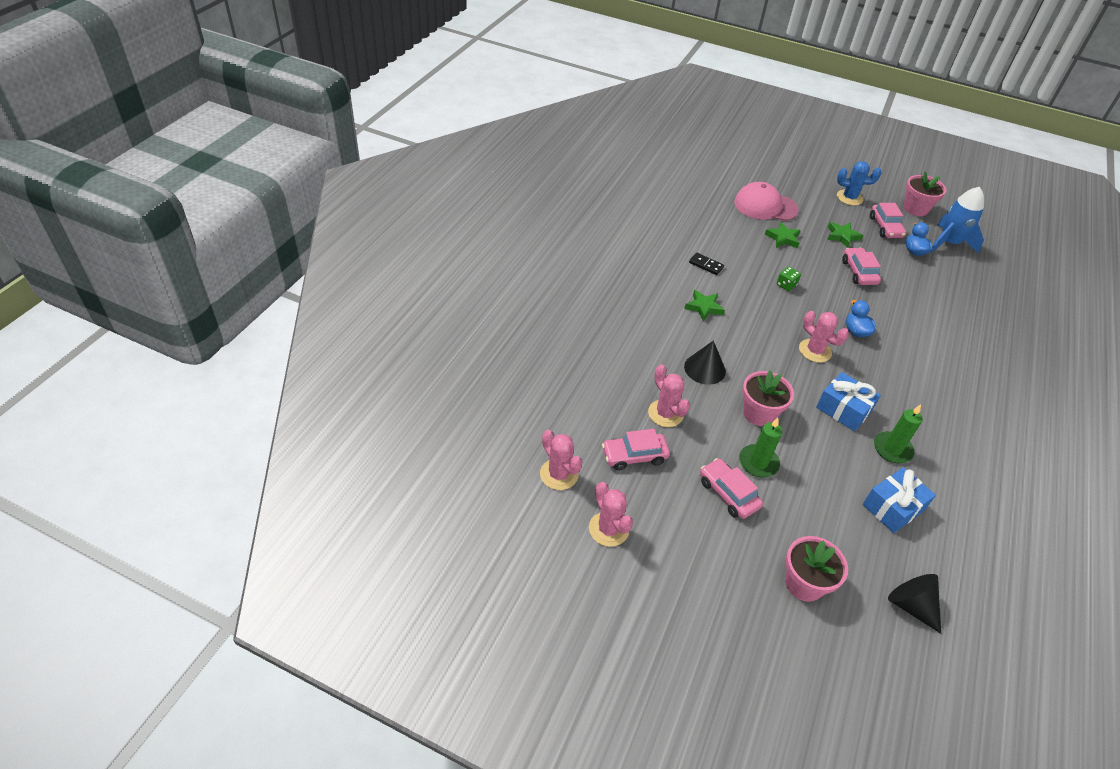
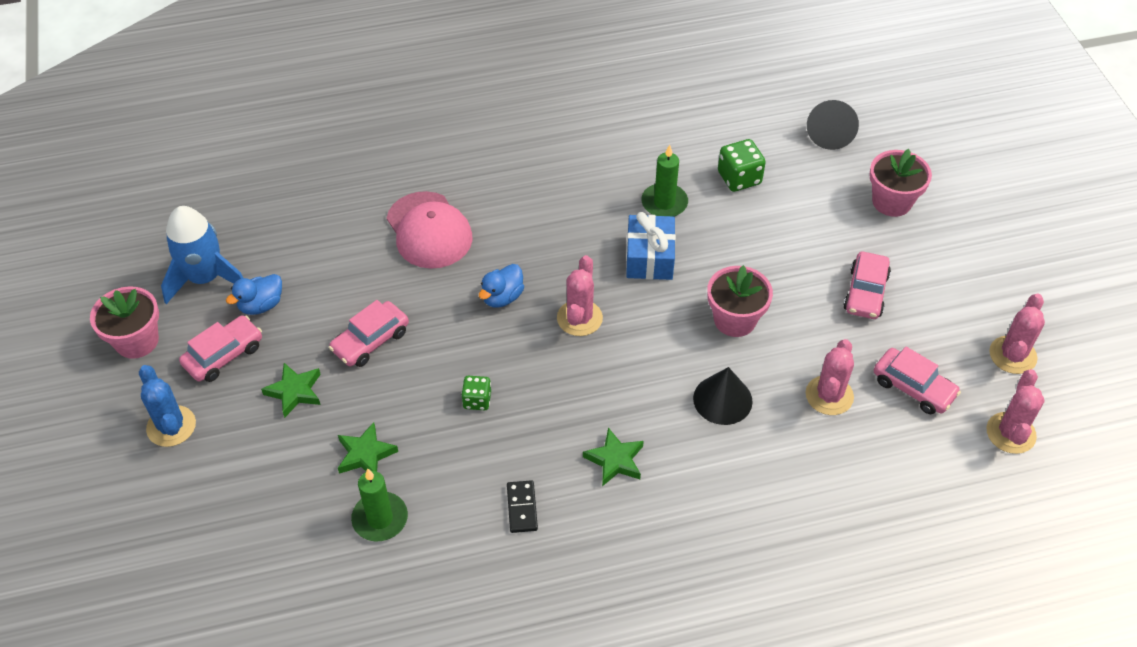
camera: 125 degrees left, 5 degrees up
pink cap [734,182,799,221] -> pink cap moved to [387,191,473,269]
green candle [739,418,782,477] -> green candle moved to [351,469,408,541]
blue gift [863,467,936,533] -> green dice [718,139,766,192]

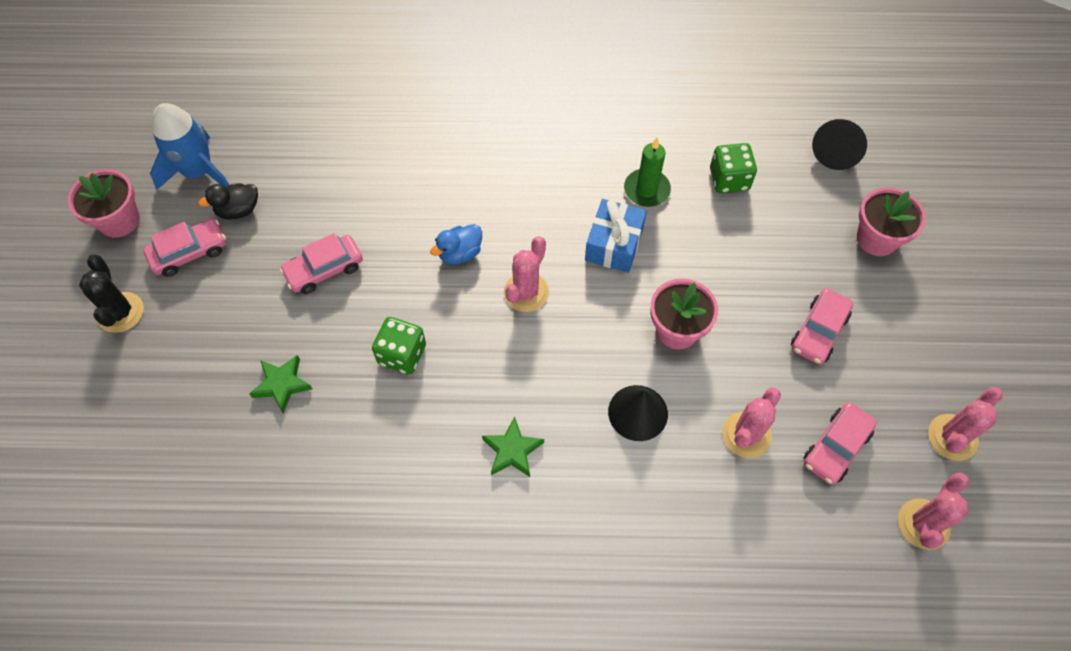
camera: 15 degrees right, 10 degrees up
blue cactus [139,365,196,447] -> black cactus [79,255,144,333]
blue duck [226,274,282,315] -> black duck [198,183,258,220]
green star [261,363,321,418] -> none
green candle [351,469,408,541] -> none
pink cap [387,191,473,269] -> none
green dice [461,376,491,410] -> green dice [372,317,426,375], size x1.57
black domino [507,480,538,533] -> none
pink car [874,347,961,414] -> pink car turned 75 degrees clockwise [804,402,877,485]

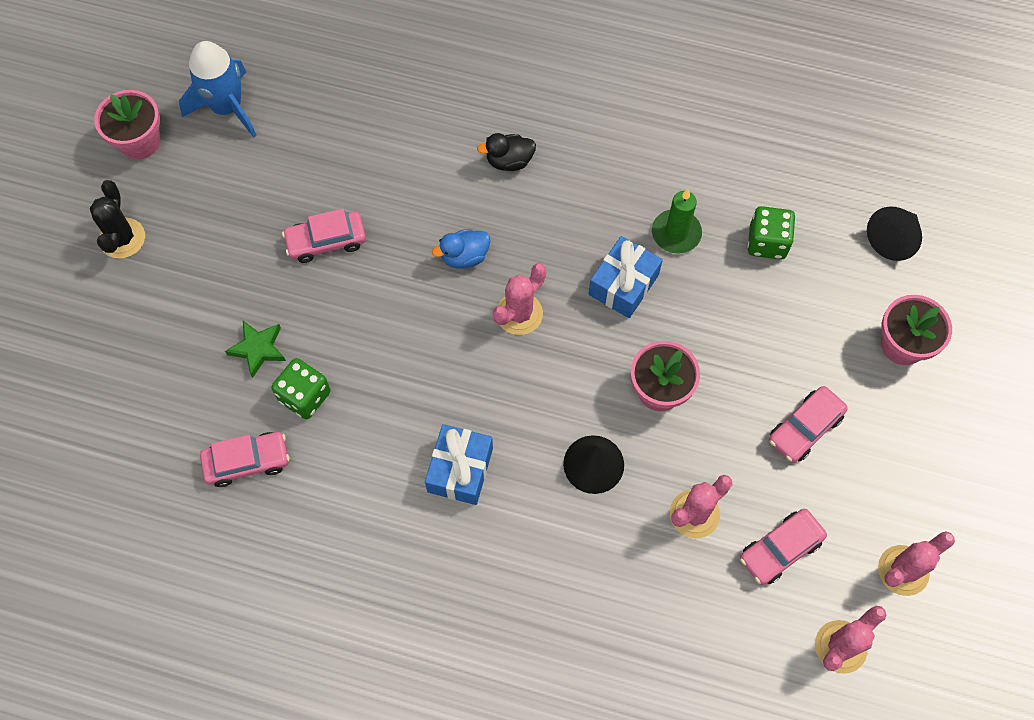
camera: 15 degrees right, 5 degrees up
pink car [143,219,226,277] -> pink car moved to [200,432,289,487]
black duck [198,183,258,220] -> black duck moved to [477,133,536,171]
green dice [372,317,426,375] -> green dice moved to [271,358,331,419]
green star [482,416,544,477] -> blue gift [425,424,493,505]

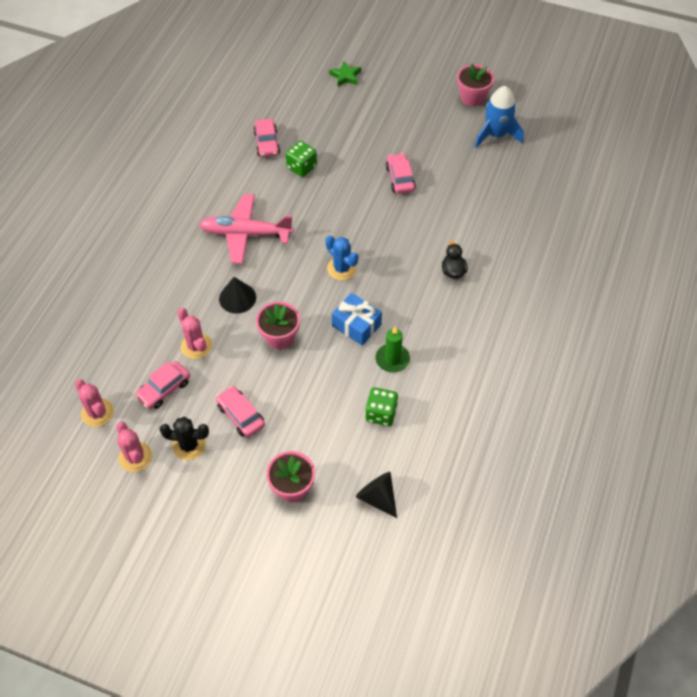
camera: 95 degrees right, 10 degrees down
black cactus [90,180,145,259] -> black cactus moved to [159,417,209,460]
green star [225,321,286,378] -> green star moved to [329,61,361,87]
blue gift [425,424,493,505] -> pink plane [199,194,294,264]
blue duck [432,229,490,268] -> none
pink cactus [493,264,546,335] -> blue cactus [325,235,358,280]
pink car [740,509,827,585] -> pink car turned 105 degrees counterclockwise [135,361,190,409]

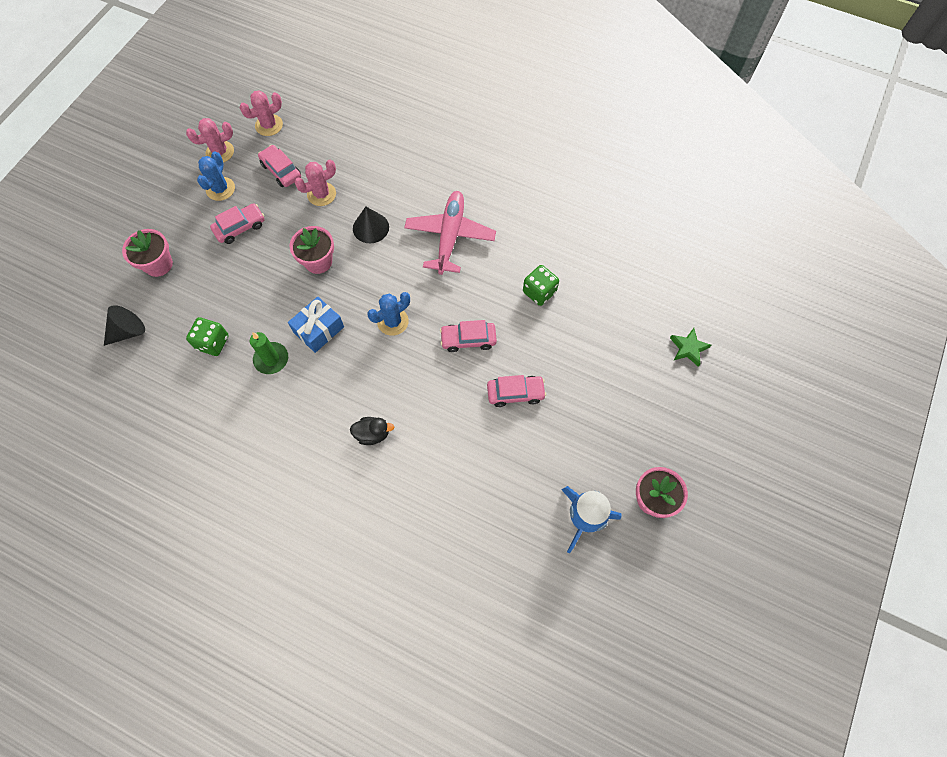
camera: 95 degrees right, 10 degrees up
black cactus [159,417,209,460] -> blue cactus [197,151,235,201]
pink car [253,119,280,157] -> pink car moved to [440,320,497,352]

